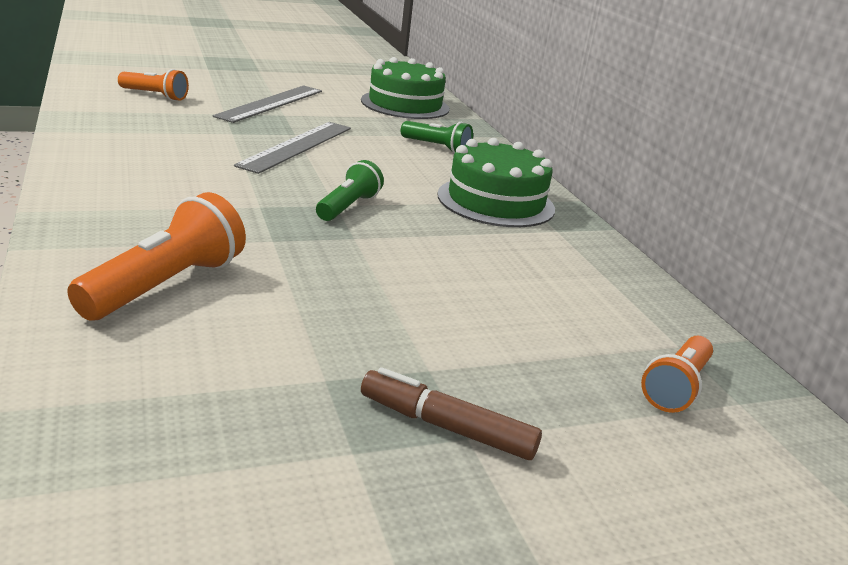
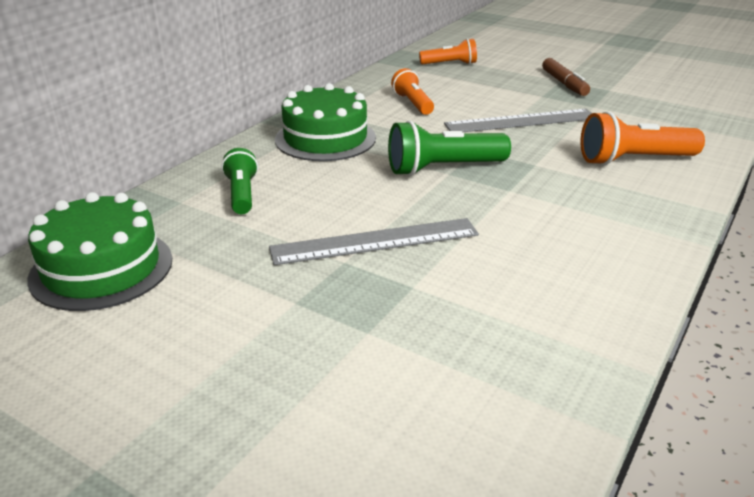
camera: 125 degrees left, 5 degrees up
orange flashlight [118,69,189,101] -> orange flashlight moved to [391,68,434,115]
grey ruler [213,86,322,123] -> grey ruler moved to [444,109,592,132]
green flashlight [316,160,384,221] -> green flashlight [388,121,511,176], size x1.55

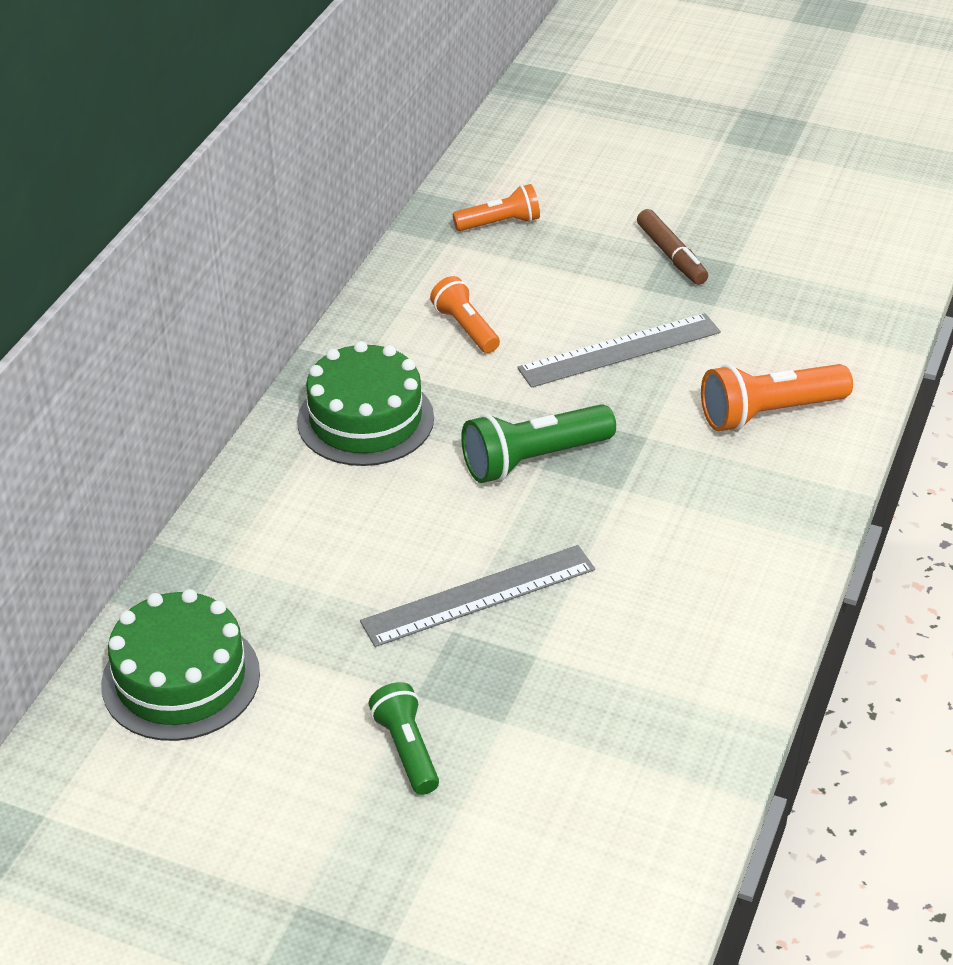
camera: 10 degrees left, 10 degrees up
green flashlight [222,148,258,214] -> green flashlight moved to [368,682,439,795]

